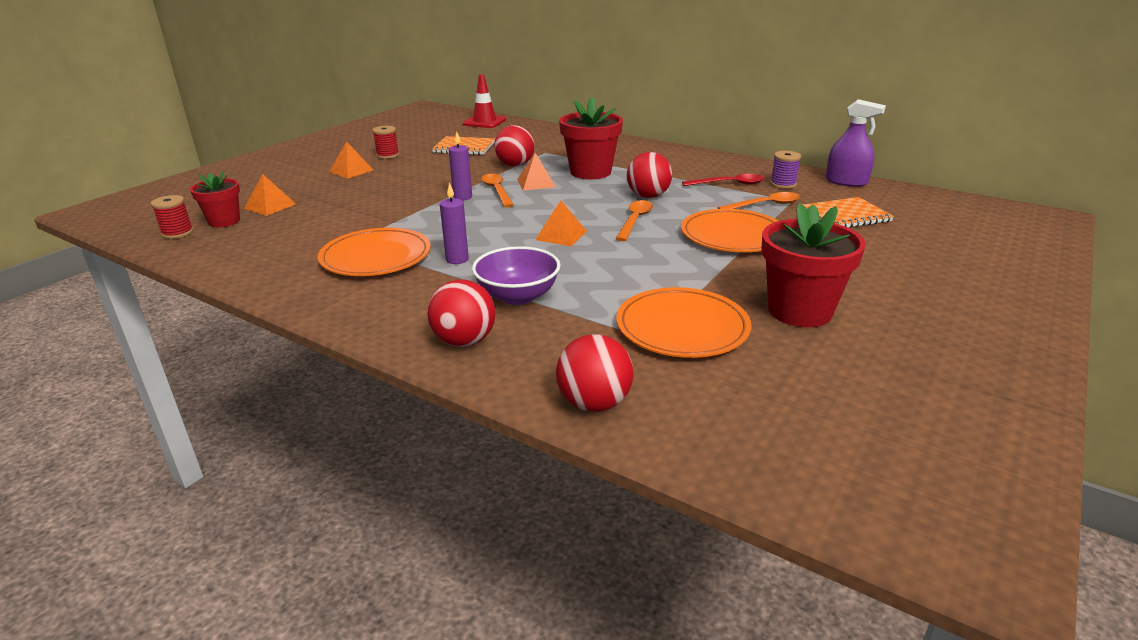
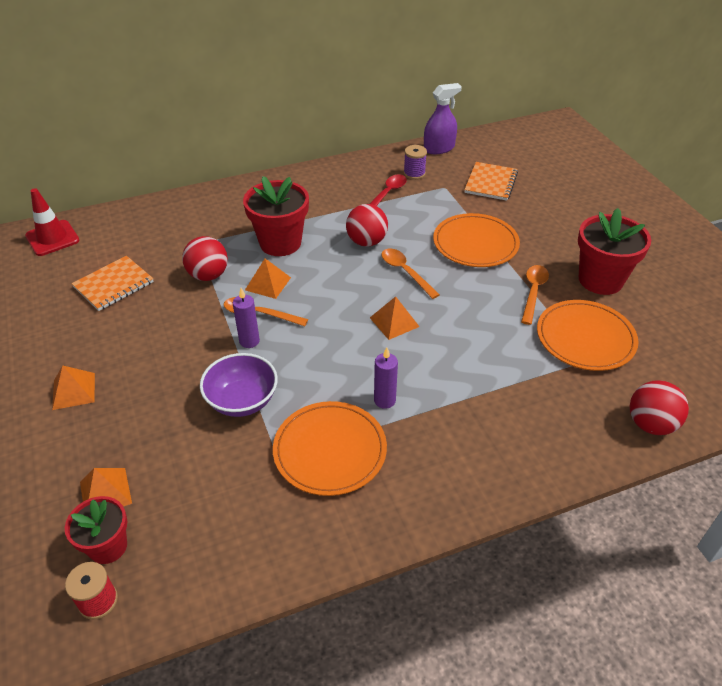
camera: 55 degrees left, 15 degrees up
red spool [372,126,399,159] -> none
red ball [427,280,495,347] -> none
purple bowl [472,246,560,305] -> purple bowl moved to [200,353,278,417]
orange spoon [718,192,800,209] -> orange spoon moved to [521,265,549,325]

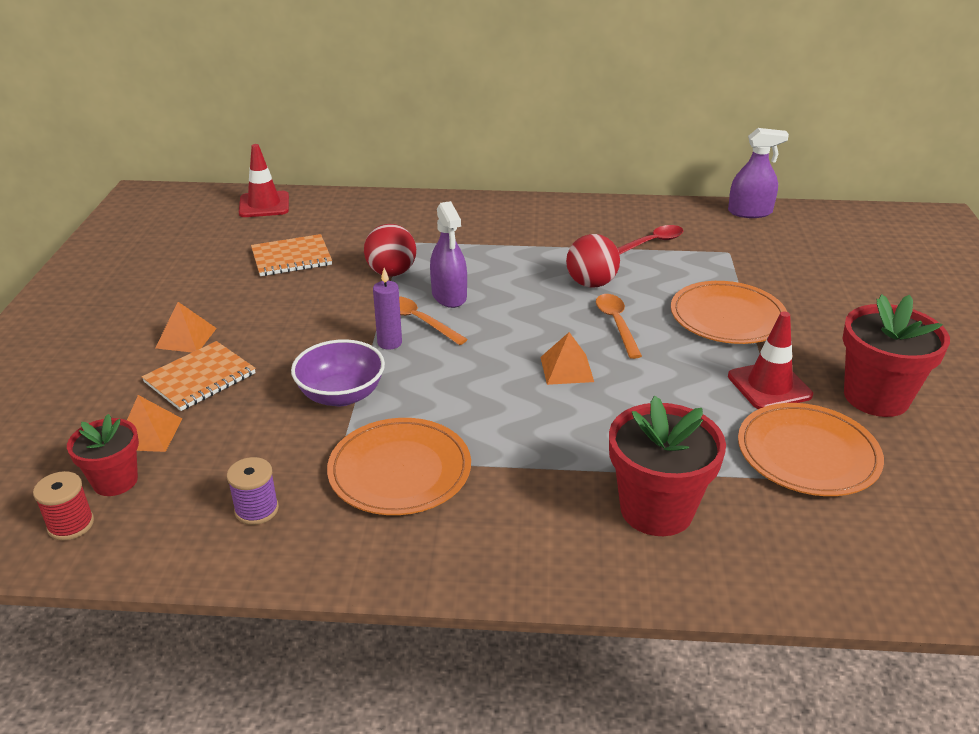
camera: 25 degrees right, 10 degrees down
red flower pot [243,176,309,256] -> red flower pot moved to [609,396,726,536]
orange pyramid [245,258,291,299] -> purple spray bottle [430,201,467,308]
purple candle [374,347,398,409] -> none
purple spool [404,145,427,180] -> purple spool moved to [227,457,279,525]
orange notebook [464,162,518,201] -> orange notebook moved to [142,341,256,411]
orange spoon [521,265,549,325] -> red traffic cone [728,312,813,409]
red ball [630,380,689,435] -> none

